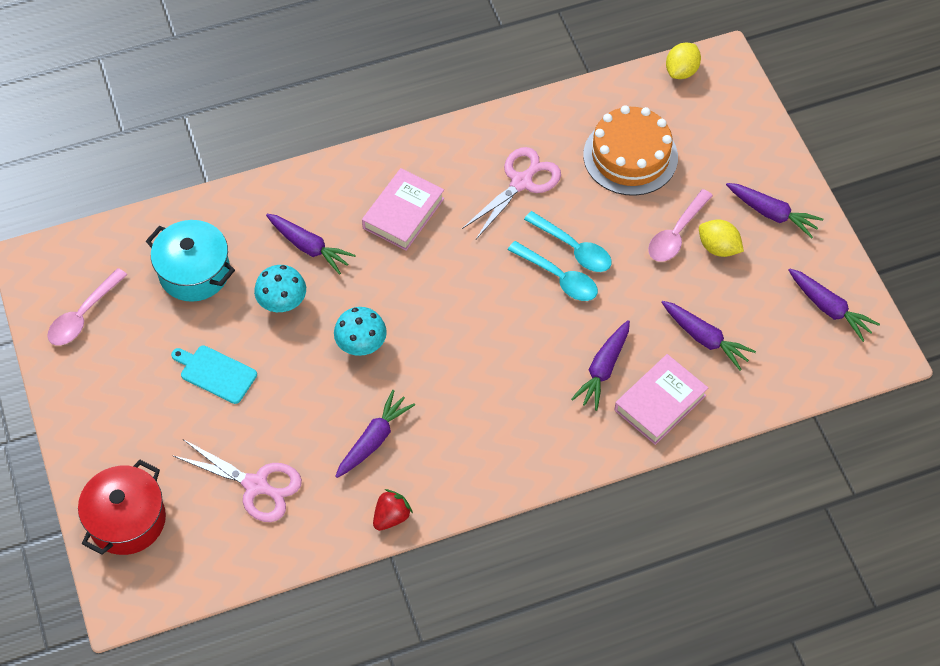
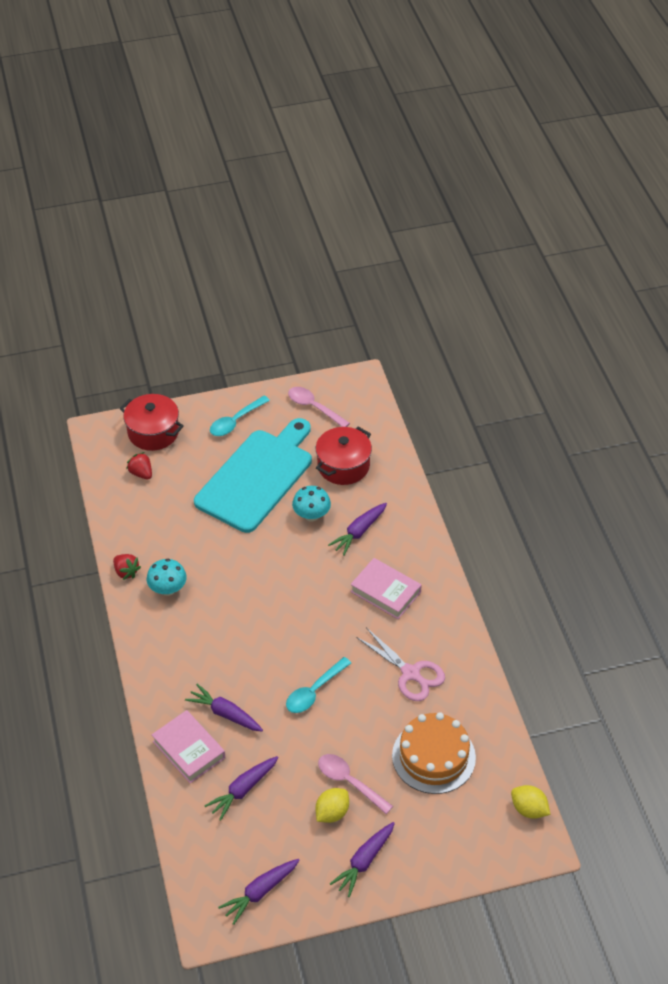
camera: 95 degrees right, 10 degrees down
turquoise pot [146,220,235,302] -> red pot [316,426,372,485]
turquoise cutting board [171,345,257,404] -> turquoise cutting board [194,418,312,533], size x2.41
pink scissors [172,439,302,522] -> none
turquoise mushroom [334,307,387,356] -> turquoise mushroom moved to [147,559,187,596]
purple carrot [335,390,415,478] -> none
turquoise spoon [524,211,612,272] -> turquoise spoon moved to [210,396,270,436]
none -> red strawberry [126,452,152,479]

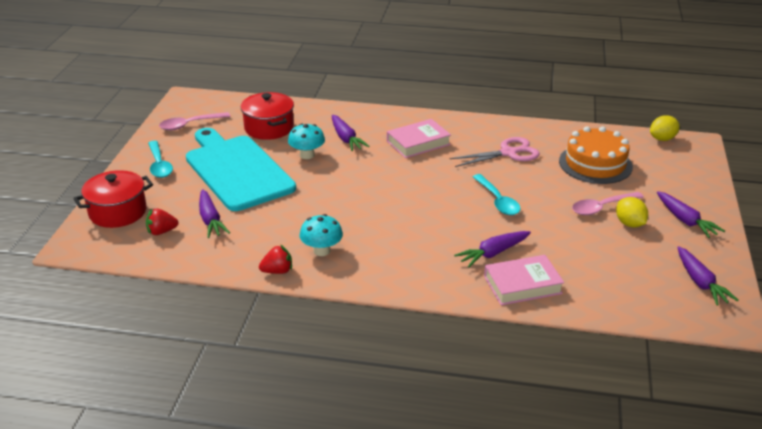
camera: 65 degrees left, 15 degrees down
purple carrot [205,756,279,821] -> purple carrot moved to [199,189,230,238]

